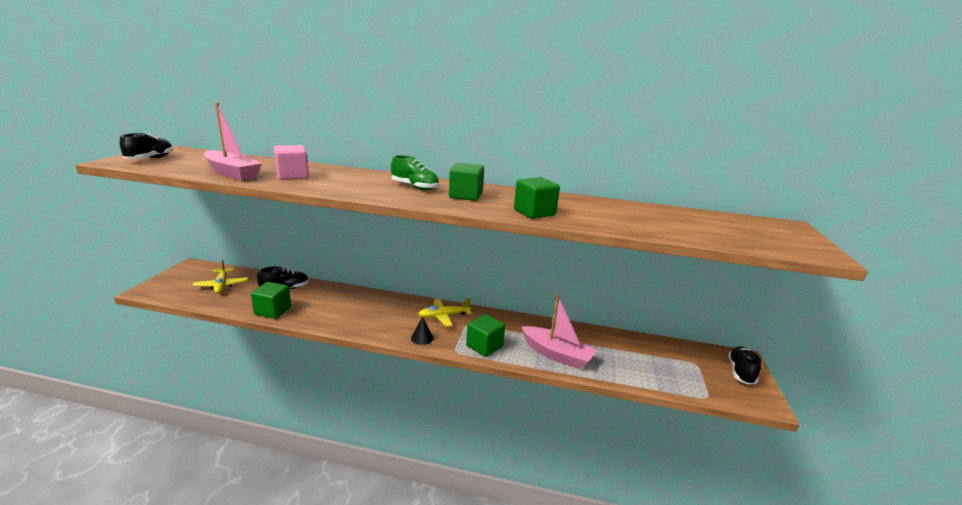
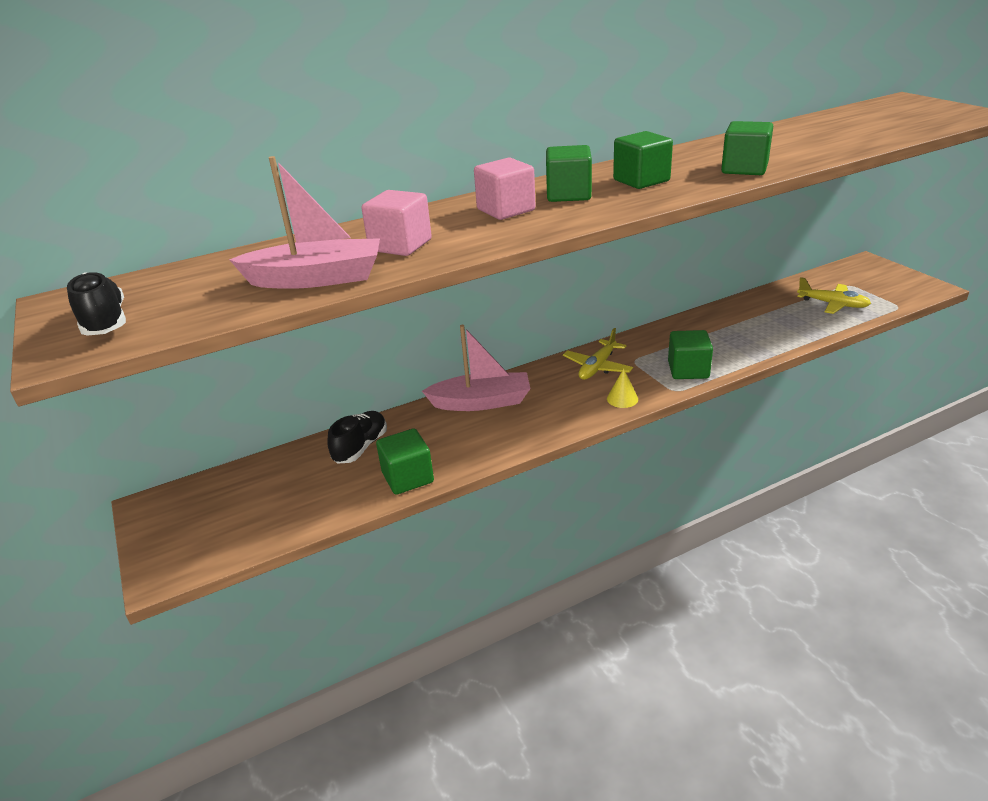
camera: 35 degrees left, 10 degrees up
yellow plane [193,260,248,294] -> yellow plane moved to [797,277,871,314]
green shoe [391,155,439,190] -> green cube [546,145,592,202]
black cone [411,316,433,345] -> yellow cone [607,369,638,408]
pink boat [522,294,597,369] -> pink boat moved to [422,325,530,411]
black shoe [728,346,761,384] -> none
none -> pink cube [474,158,536,220]

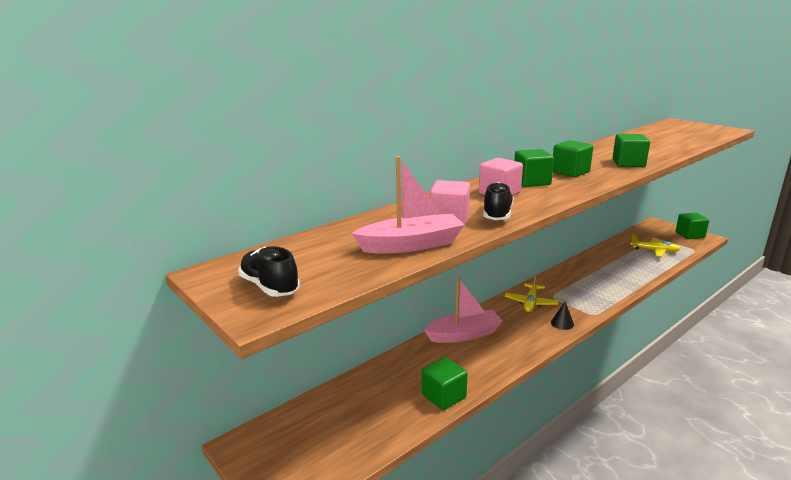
camera: 15 degrees left, 10 degrees down
black shoe [327,411,387,464] -> black shoe moved to [483,182,514,220]
yellow cone [607,369,638,408] -> black cone [551,302,574,330]
green cube [668,330,713,379] -> green cube moved to [676,213,709,239]

